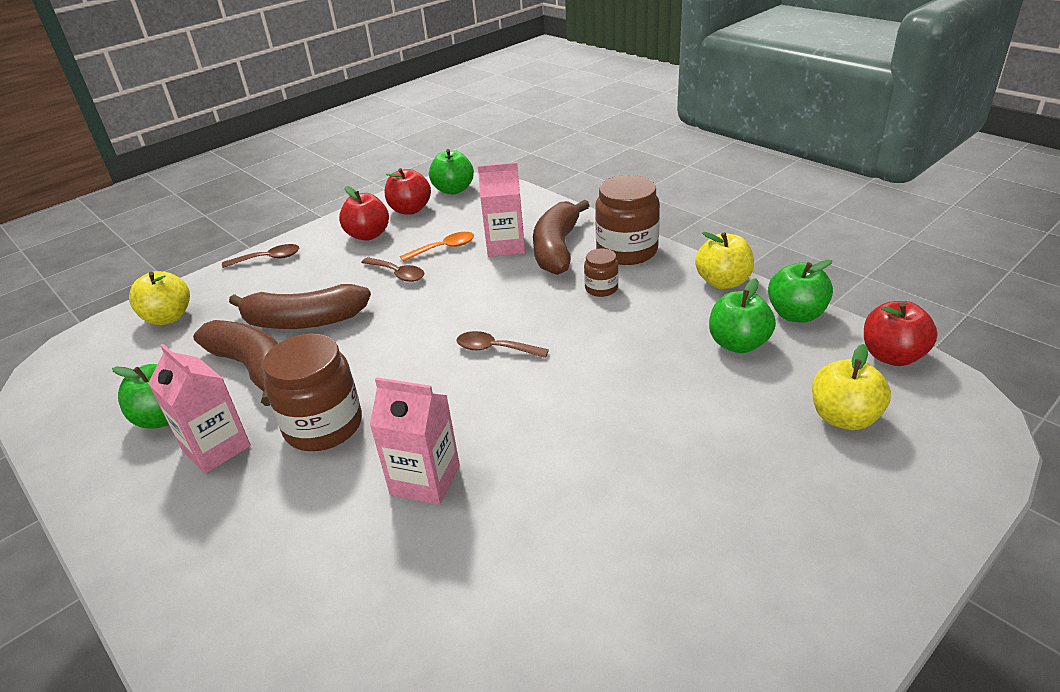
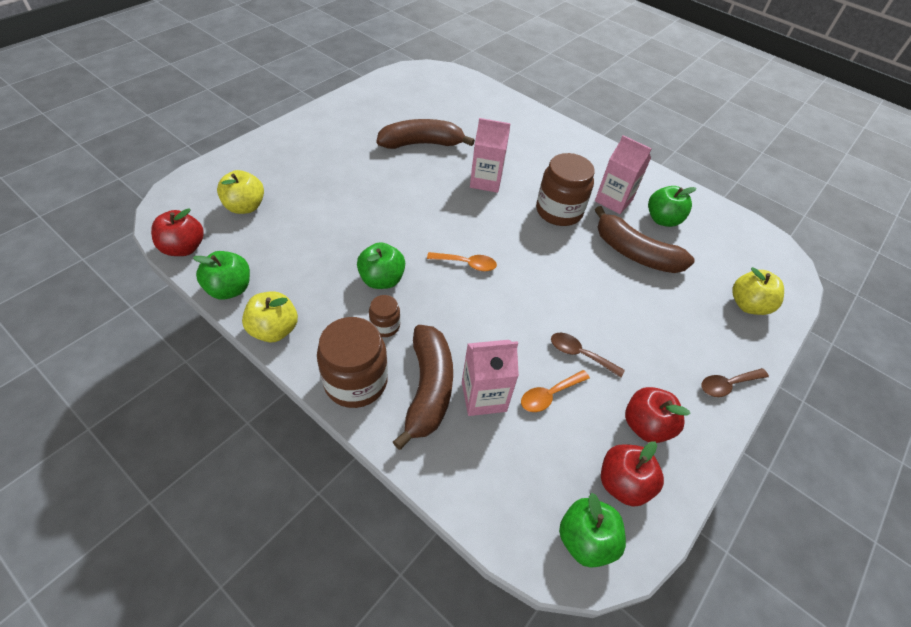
camera: 165 degrees right, 15 degrees up
brown banana [229,284,371,329] -> brown banana moved to [377,119,475,149]
brown spoon [456,331,549,358] -> orange spoon [427,252,497,271]
green apple [709,278,776,353] -> green apple moved to [357,242,405,289]

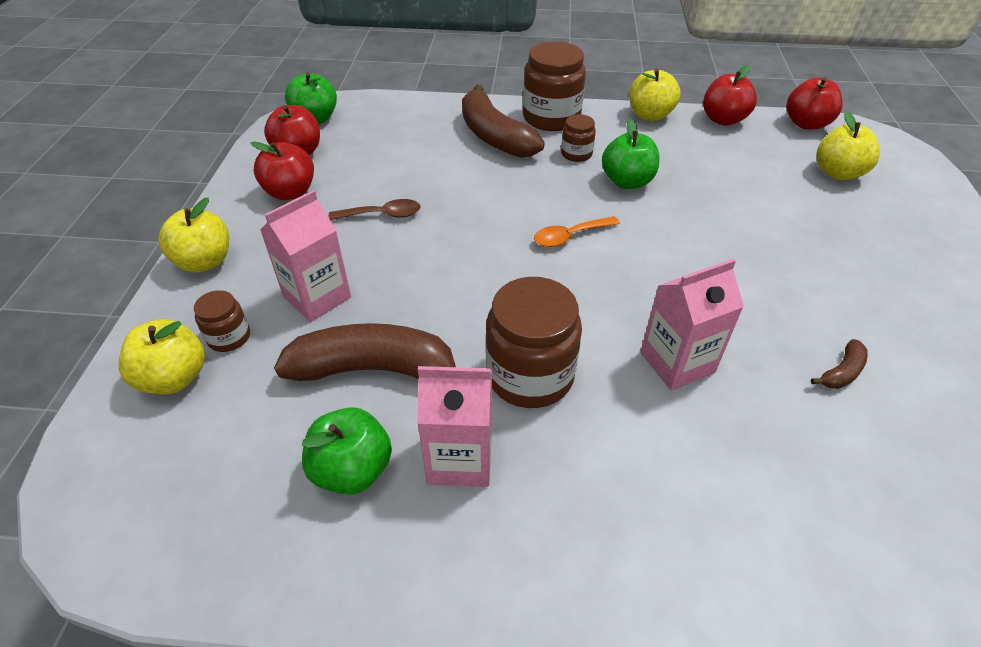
camera: 150 degrees right, 5 degrees down
green apple [193,251,250,299] -> red apple [703,65,757,126]
brown banana [377,119,475,149] -> brown banana [811,339,868,389], size x0.43
pink carton [462,340,519,416] -> pink carton moved to [260,190,351,322]
orange spoon [521,370,590,412] -> none
brown spoon [701,368,769,397] -> yellow apple [158,197,229,273]
none -> brown jar [194,290,250,352]

